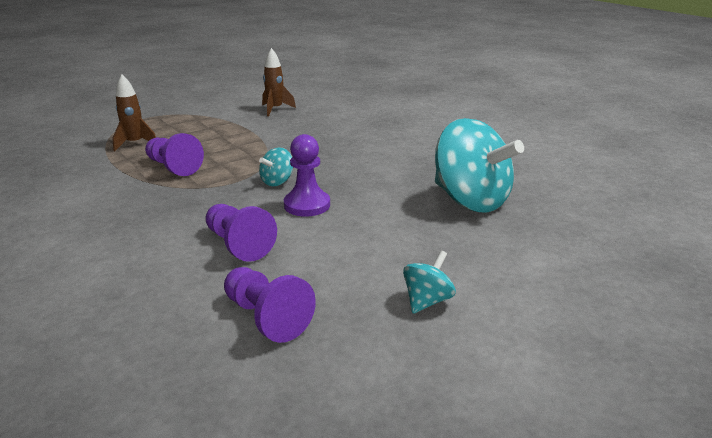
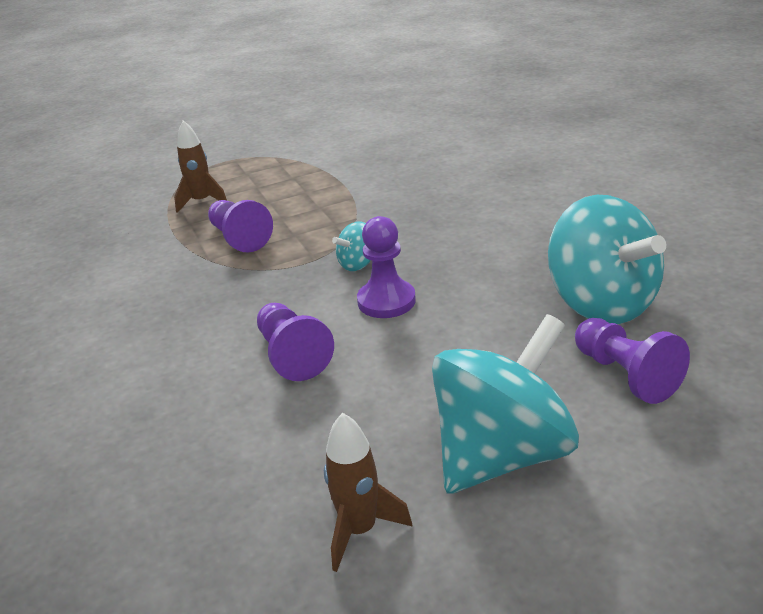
camera: 15 degrees right, 5 degrees up
purple pawn [224,267,316,343] -> purple pawn moved to [575,318,690,404]
brown rocket [262,48,296,116] -> brown rocket moved to [324,413,413,572]
turquoise spinning top [403,251,456,314] -> turquoise spinning top [432,314,579,493], size x2.23

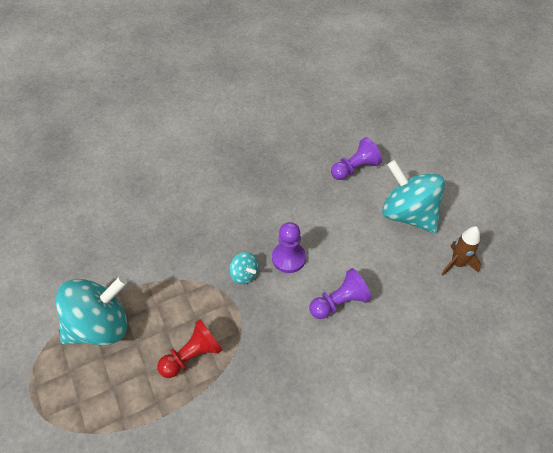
camera: 95 degrees left, 20 degrees up
brown rocket [174,120,227,213] -> none
purple pawn [208,200,273,253] -> red pawn [157,319,223,378]
turquoise spinning top [548,195,666,324] -> turquoise spinning top moved to [56,276,128,345]

